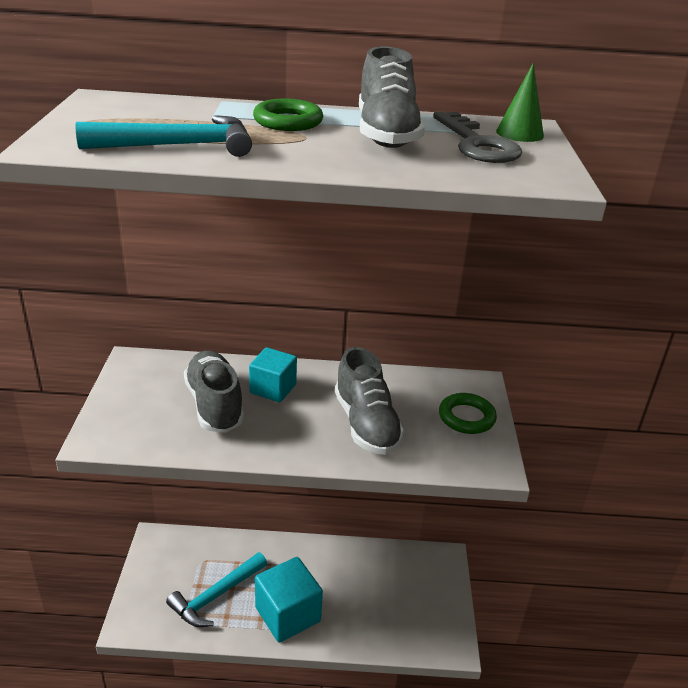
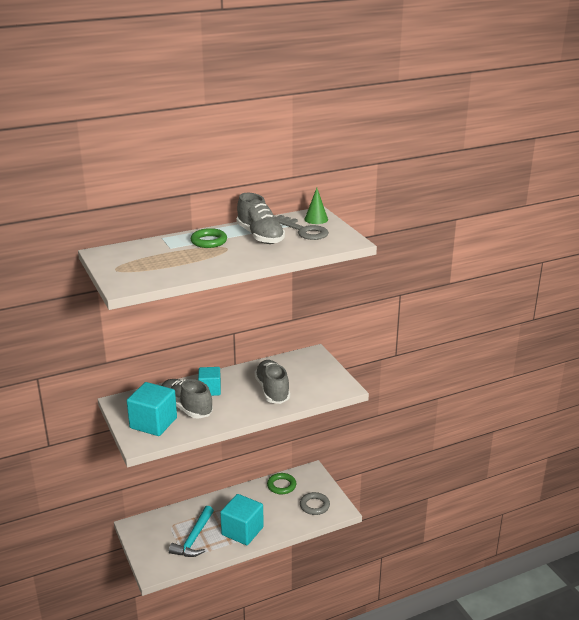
camera: 25 degrees left, 5 degrees down
turquoise hammer [75,115,252,157] -> none
grey shoe [335,347,405,455] -> grey shoe turned 150 degrees counterclockwise [254,360,290,404]
green ring [439,393,497,434] -> green ring moved to [267,473,296,494]
none -> turquoise cube [127,382,177,436]
none -> grey ring [300,492,330,515]

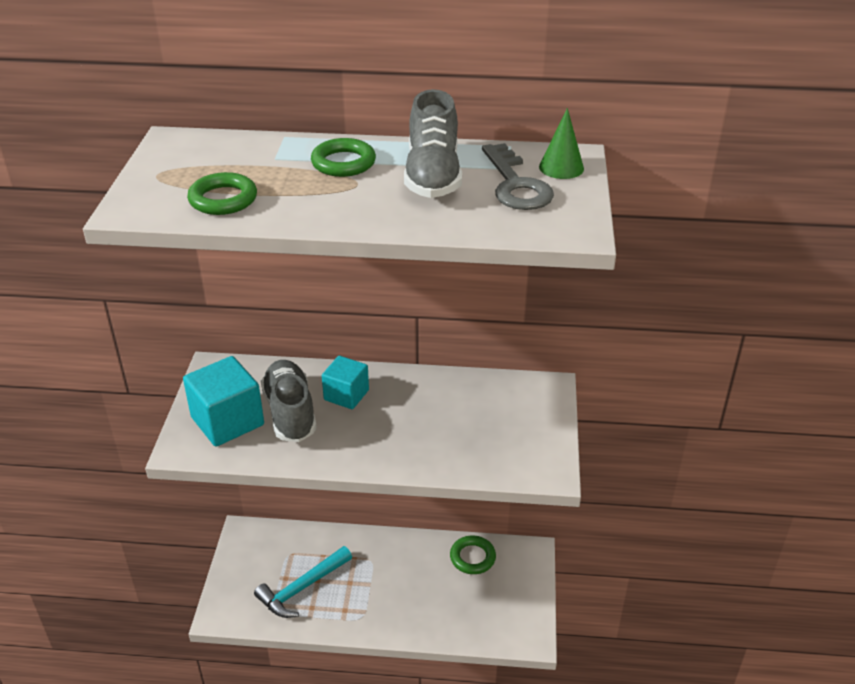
camera: 30 degrees right, 10 degrees up
turquoise cube [220,494,264,545] -> none
grey shoe [254,360,290,404] -> none
grey ring [300,492,330,515] -> none
none -> green ring [187,172,257,215]

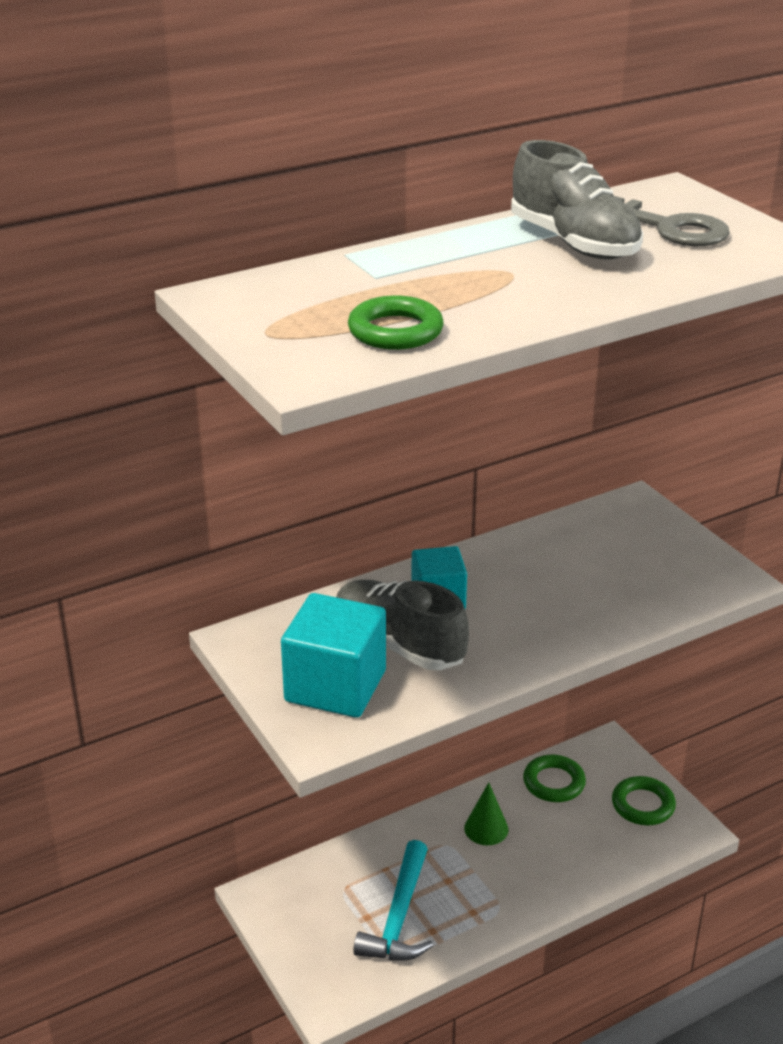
camera: 35 degrees left, 5 degrees down
green ring [311,138,376,177] -> green ring moved to [612,776,676,825]
green cone [539,108,584,179] -> green cone moved to [464,782,508,845]

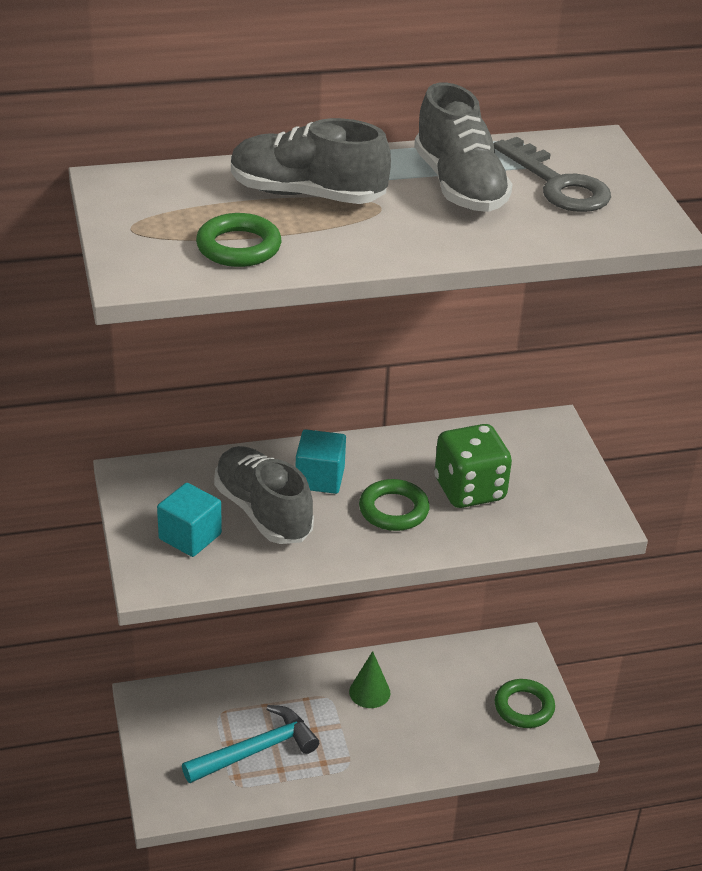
camera: 15 degrees right, 5 degrees up
turquoise cube [281,593,386,718] -> turquoise cube [157,483,222,557], size x0.63
turquoise hammer [353,840,433,961] -> turquoise hammer turned 150 degrees counterclockwise [182,705,319,783]
green ring [523,755,586,802] -> green ring moved to [359,479,430,531]
none -> grey shoe [231,118,391,204]
none -> green dice [434,424,512,508]

